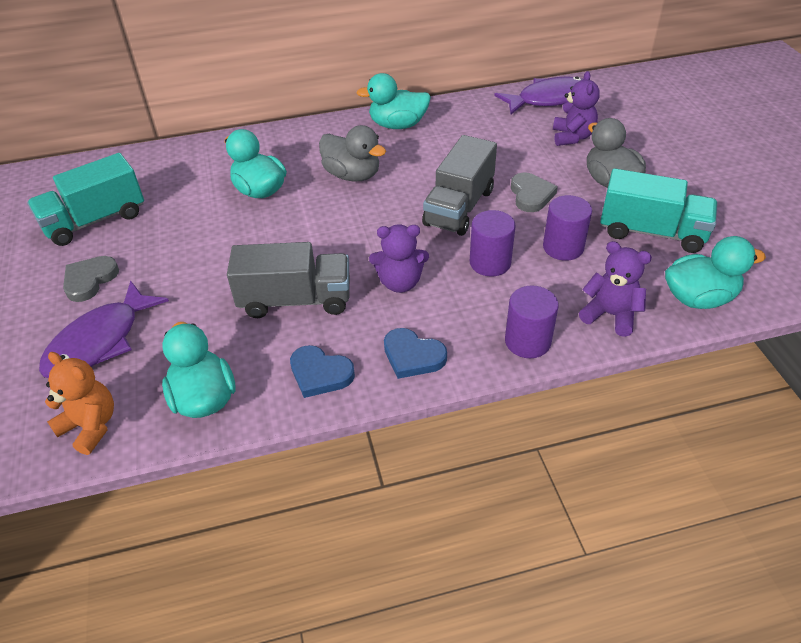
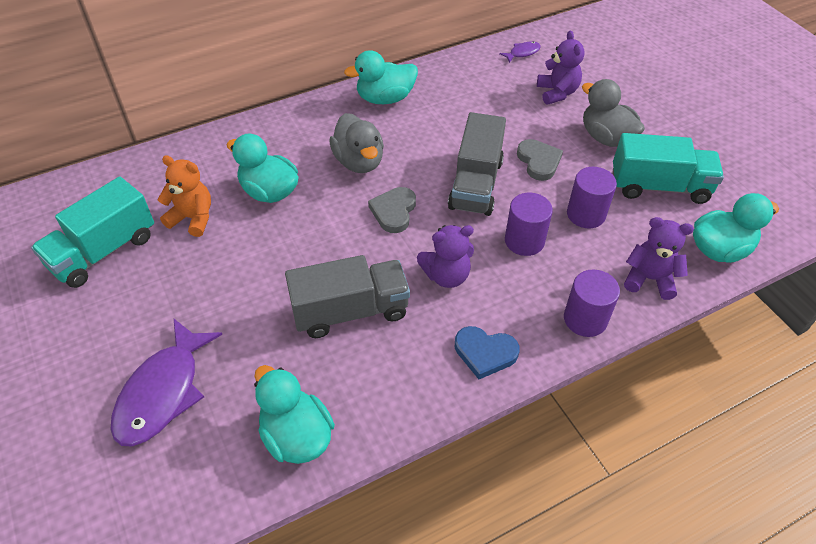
camera: 15 degrees left, 5 degrees up
orange teddy bear [45,352,114,455] -> orange teddy bear moved to [158,155,211,237]
grey heart [63,256,119,302] -> grey heart moved to [368,187,416,233]
blue heart [290,345,355,398] -> none
grey duck [319,125,386,181] -> grey duck turned 45 degrees clockwise [329,113,384,173]
purple fish [494,76,584,114] -> purple fish [499,42,541,63], size x0.45

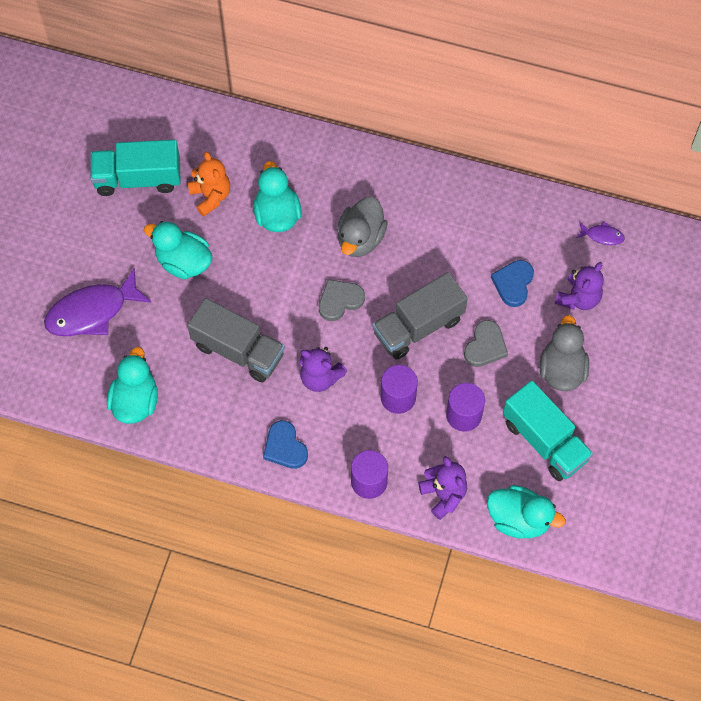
camera: 45 degrees right, 15 degrees up
turquoise duck [344,50,418,104] -> turquoise duck moved to [144,221,213,279]
none -> blue heart [491,260,534,307]

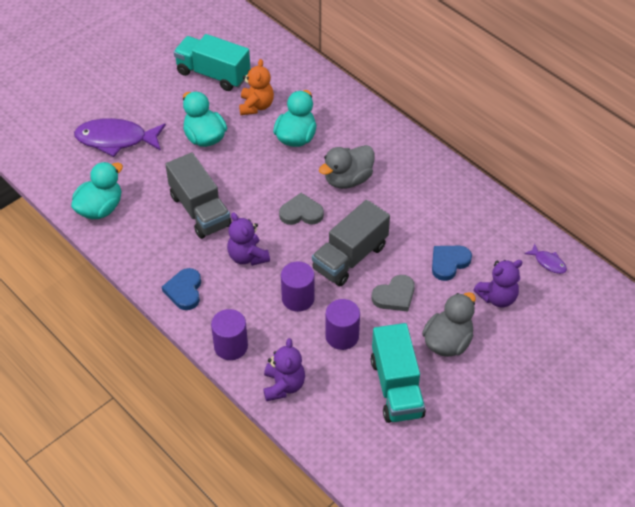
camera: 30 degrees right, 15 degrees down
grey truck [373,272,468,360] -> grey truck turned 45 degrees counterclockwise [312,200,390,286]
turquoise duck [487,485,565,539] -> none

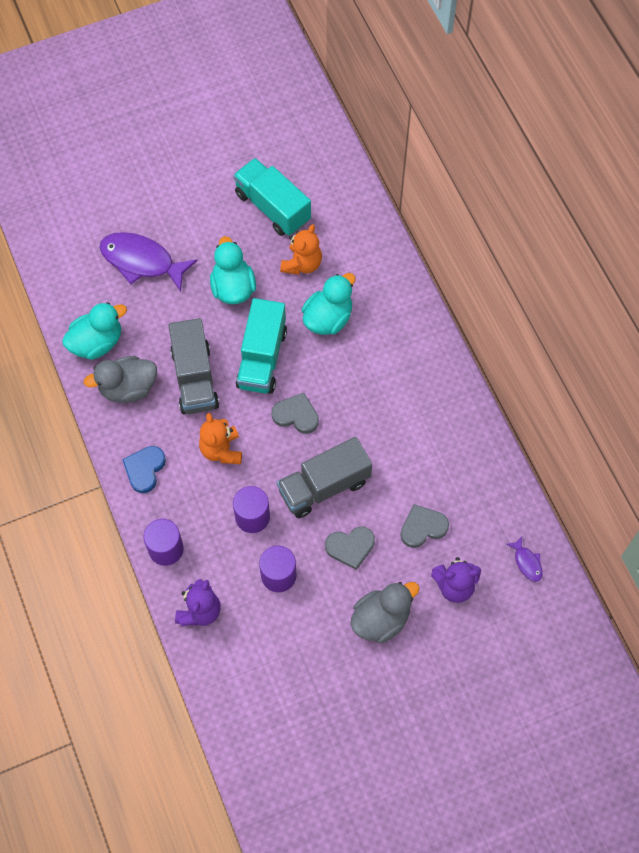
camera: 20 degrees right, 15 degrees up
purple teddy bear [227,212,270,266] -> orange teddy bear [199,413,242,464]
grey duck [319,145,375,189] -> grey duck moved to [84,356,157,403]
turquoise truck [371,323,426,423] -> turquoise truck moved to [236,298,287,394]
blue heart [432,246,472,281] -> grey heart [400,504,449,548]

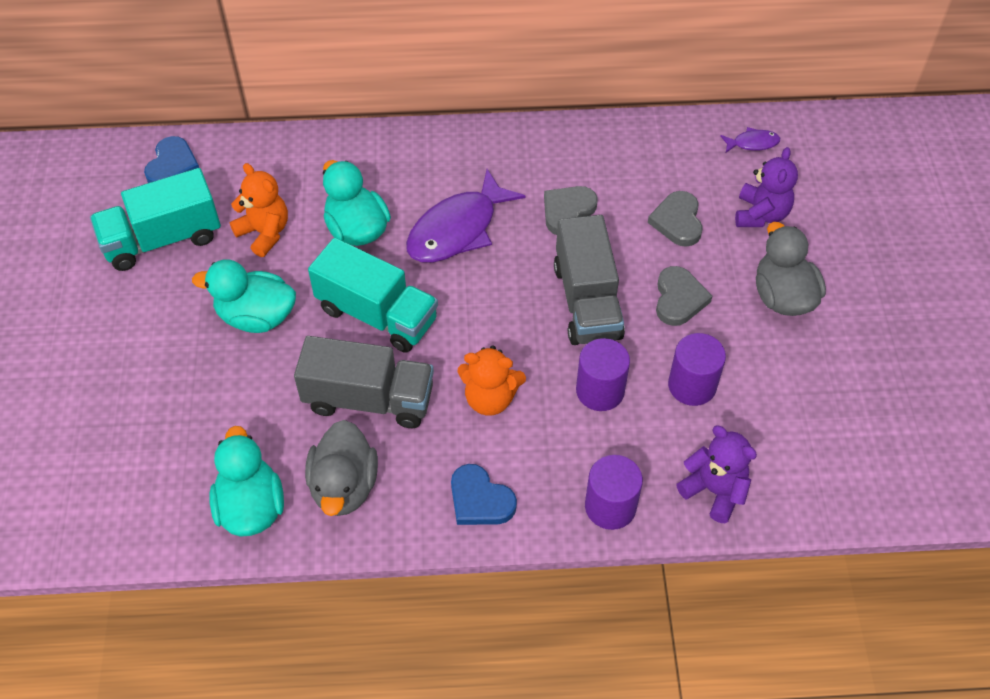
camera: 70 degrees left, 10 degrees down
purple fish [100,232,198,292] -> purple fish moved to [406,169,526,263]
grey heart [271,393,319,434] -> grey heart moved to [544,186,598,235]
none -> blue heart [144,136,199,183]

